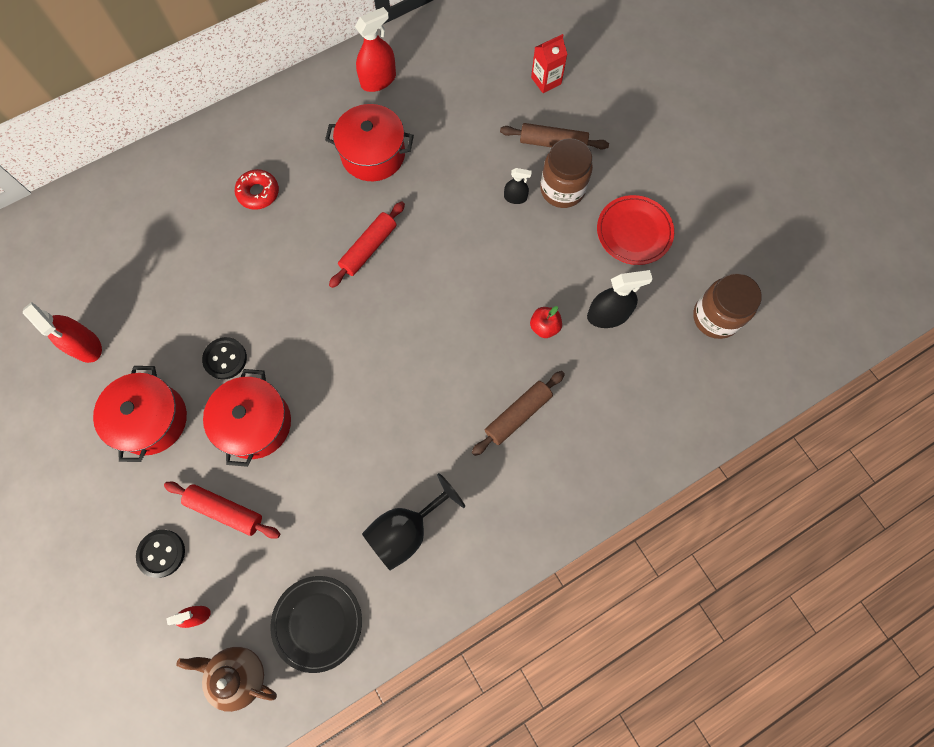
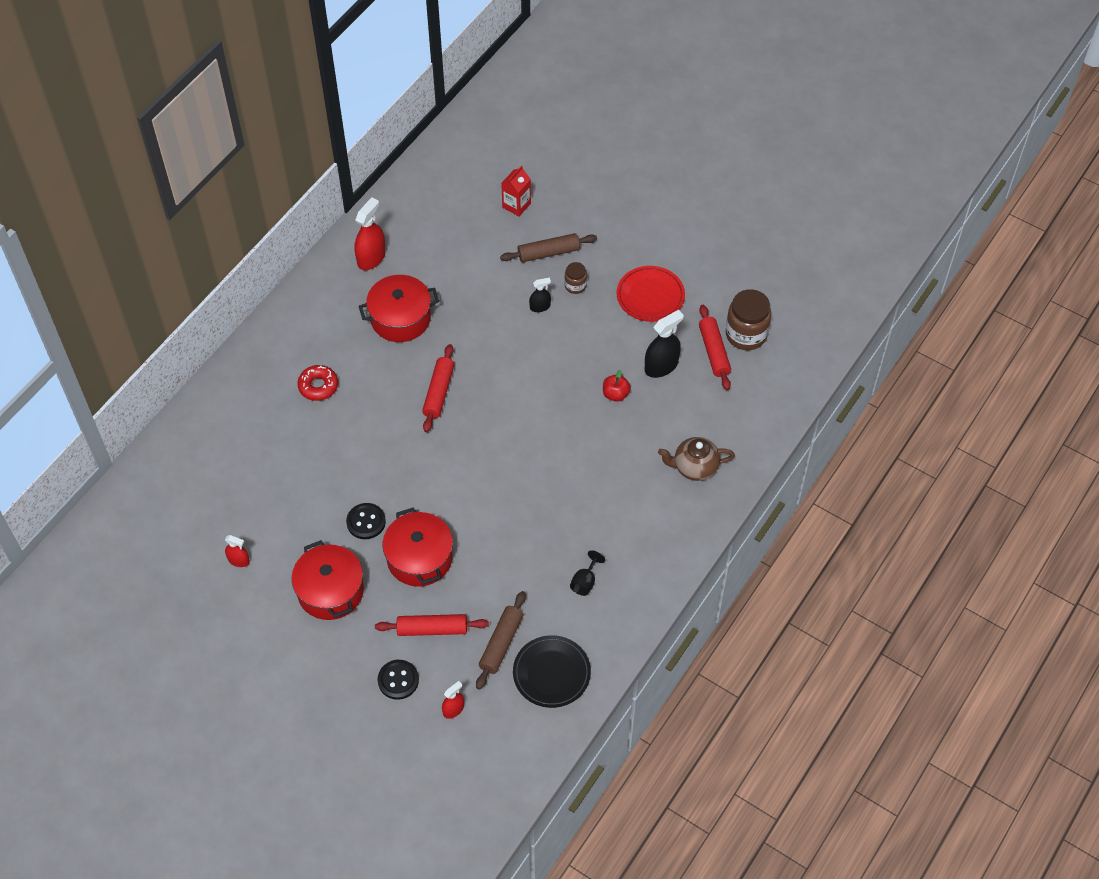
camera: 25 degrees left, 15 degrees down
red spray bottle [23,302,102,363] -> red spray bottle [225,535,250,567], size x0.56
brown teapot [176,647,277,712] -> brown teapot moved to [658,437,735,481]
black goblet [362,473,465,570] -> black goblet [570,550,605,596], size x0.52
brown rolling pin [472,371,565,456] -> brown rolling pin moved to [476,591,526,690]
brown jar [540,138,593,208] -> brown jar [564,262,587,294], size x0.53
none -> red rolling pin [699,305,731,390]

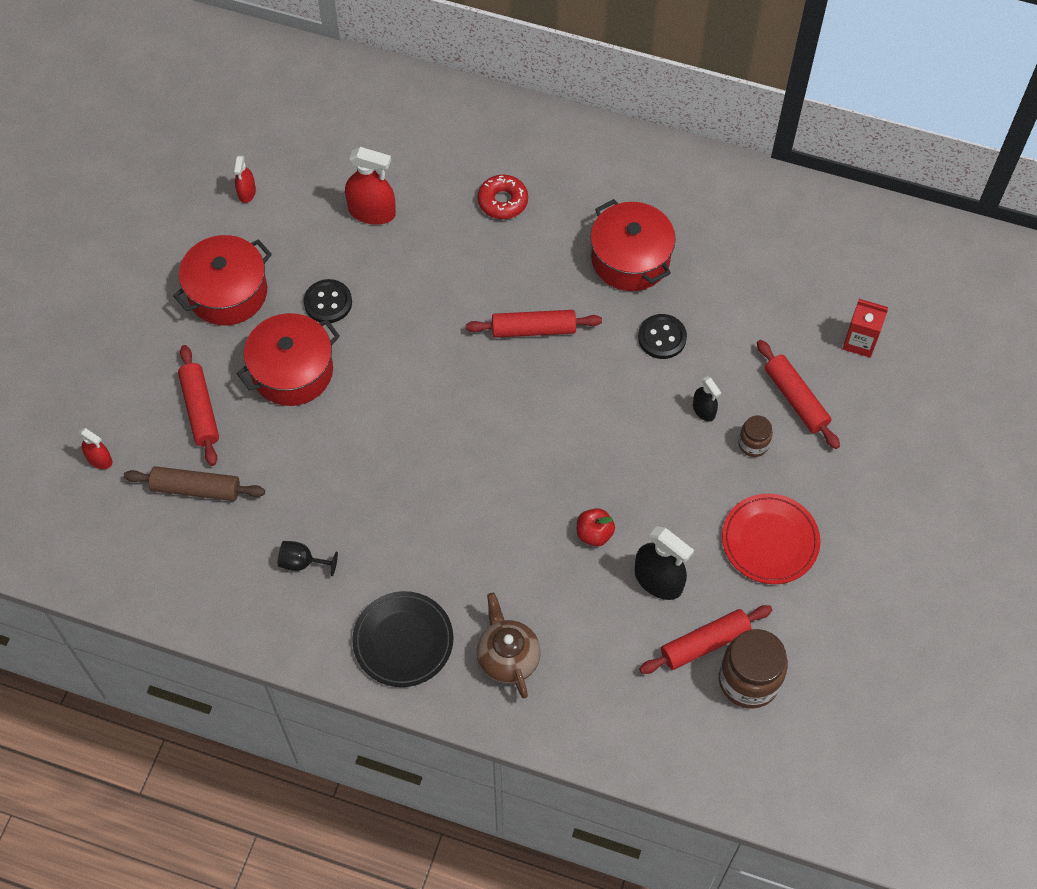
camera: 75 degrees right, 5 degrees up
red spray bottle [355,197,386,270] -> red spray bottle moved to [345,147,396,225]
black button [378,660,419,700] -> black button moved to [638,314,687,359]
brown rolling pin [500,233,597,262] -> red rolling pin [757,340,840,449]
black plate [513,635,591,708] -> black plate moved to [352,591,454,687]

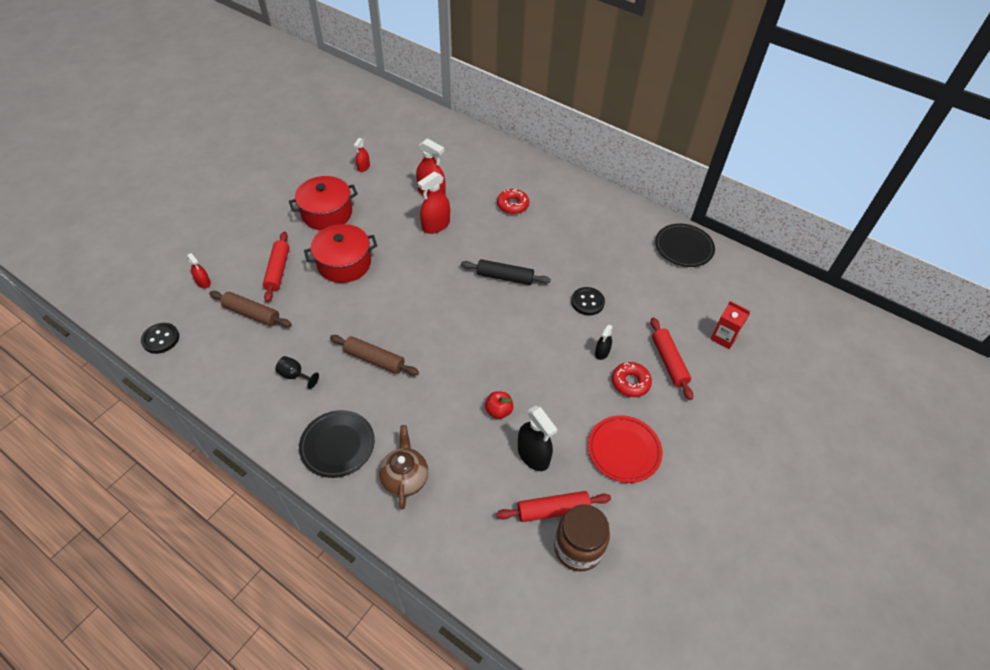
camera: 15 degrees right, 10 degrees down
black button [304,279,352,323] -> black button moved to [141,323,179,354]
red rolling pin [466,310,602,338] -> black rolling pin [461,259,551,285]
red pot [590,199,676,291] -> none
black spray bottle [693,376,721,422] -> black spray bottle turned 45 degrees clockwise [595,325,613,360]
brown jar [739,415,773,457] -> red donut [612,362,652,397]
none -> brown rolling pin [330,335,419,376]
none -> red spray bottle [418,172,450,234]
none -> black plate [655,224,715,267]

